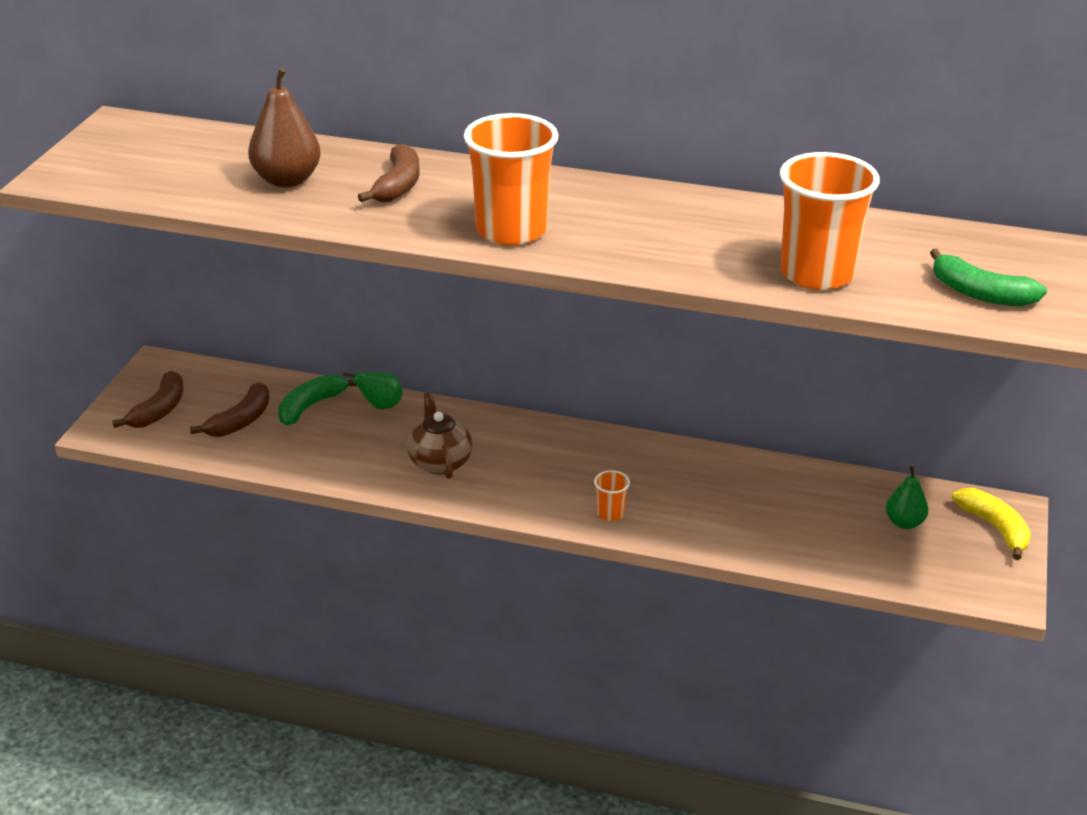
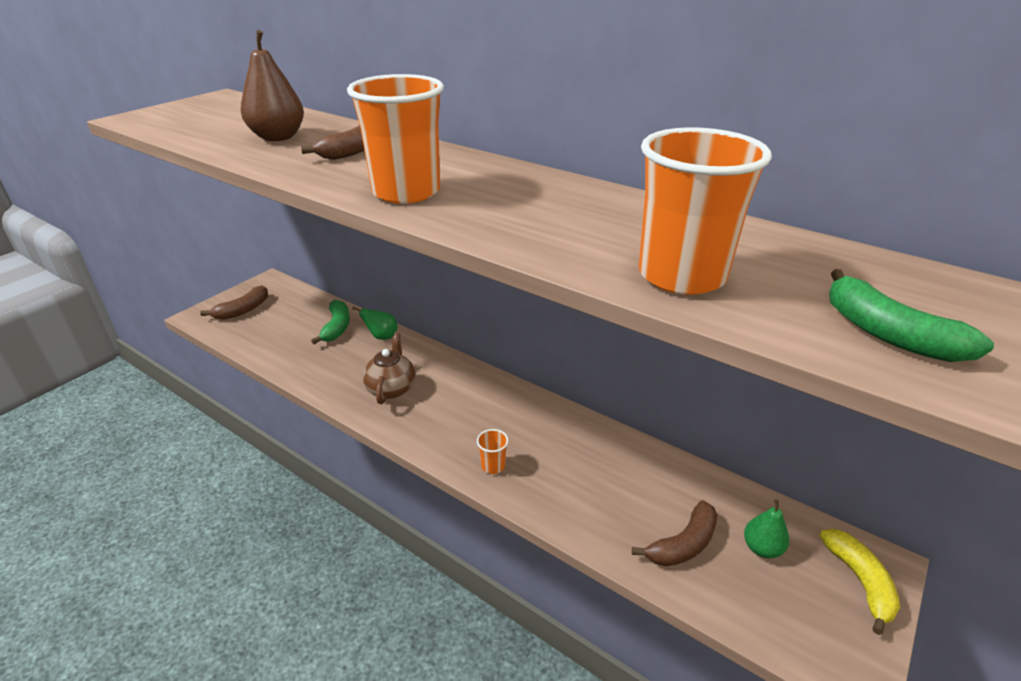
camera: 20 degrees right, 0 degrees up
brown banana [190,382,270,437] -> brown banana moved to [632,500,717,566]
green banana [278,374,357,426] -> green banana turned 120 degrees clockwise [311,300,350,344]

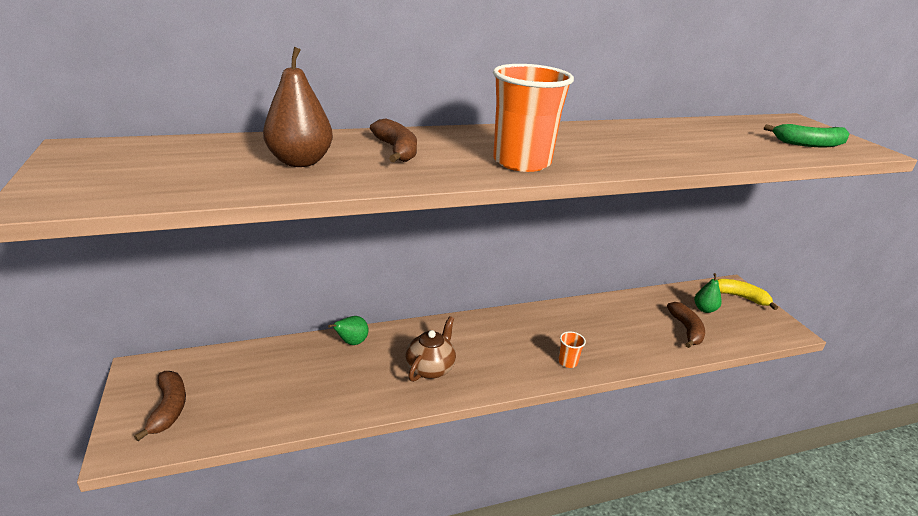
camera: 55 degrees left, 5 degrees down
green banana [311,300,350,344] -> none
brown teapot [362,332,415,404] -> brown teapot turned 75 degrees clockwise [405,316,456,382]
orange cup [639,127,772,295] -> none

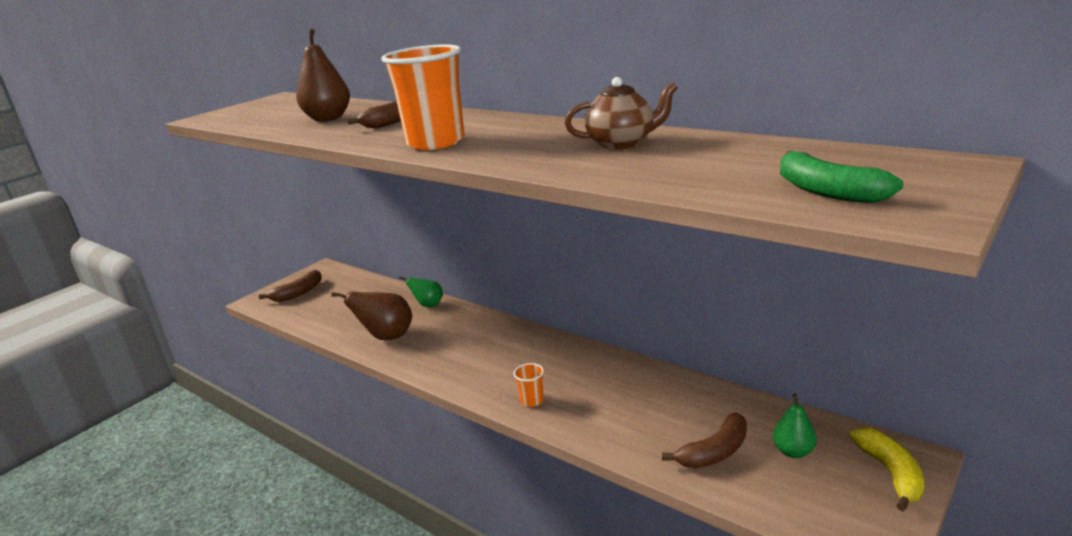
camera: 60 degrees right, 5 degrees down
brown teapot [405,316,456,382] -> brown teapot moved to [565,77,678,150]
none -> brown pear [331,291,412,340]

